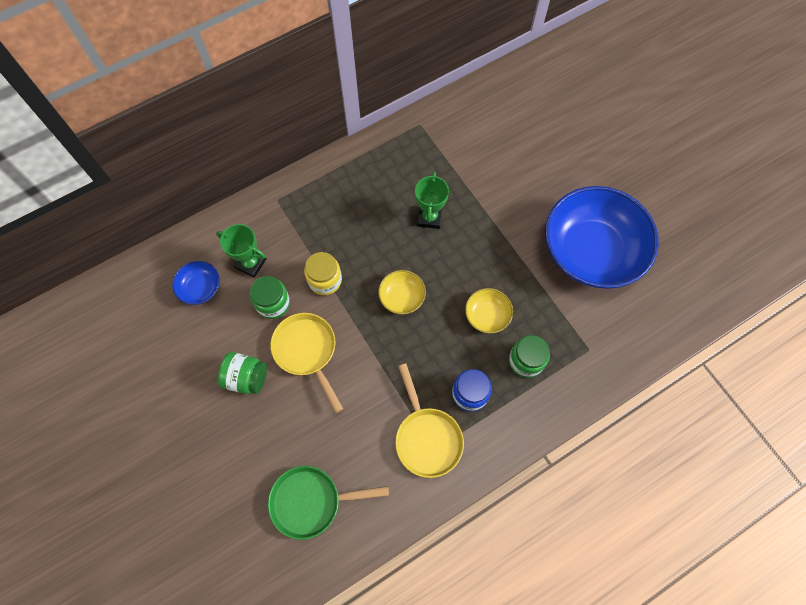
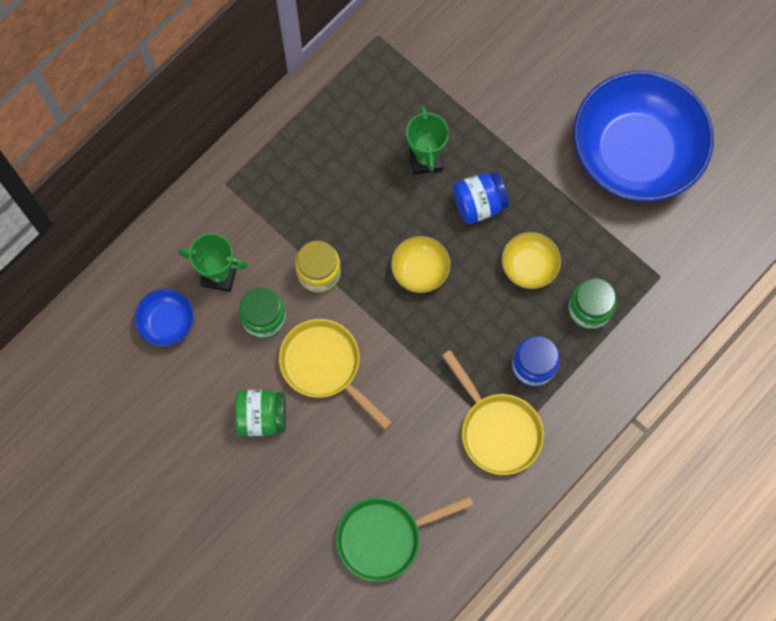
camera: 15 degrees left, 5 degrees up
none -> blue jar [453,172,509,224]

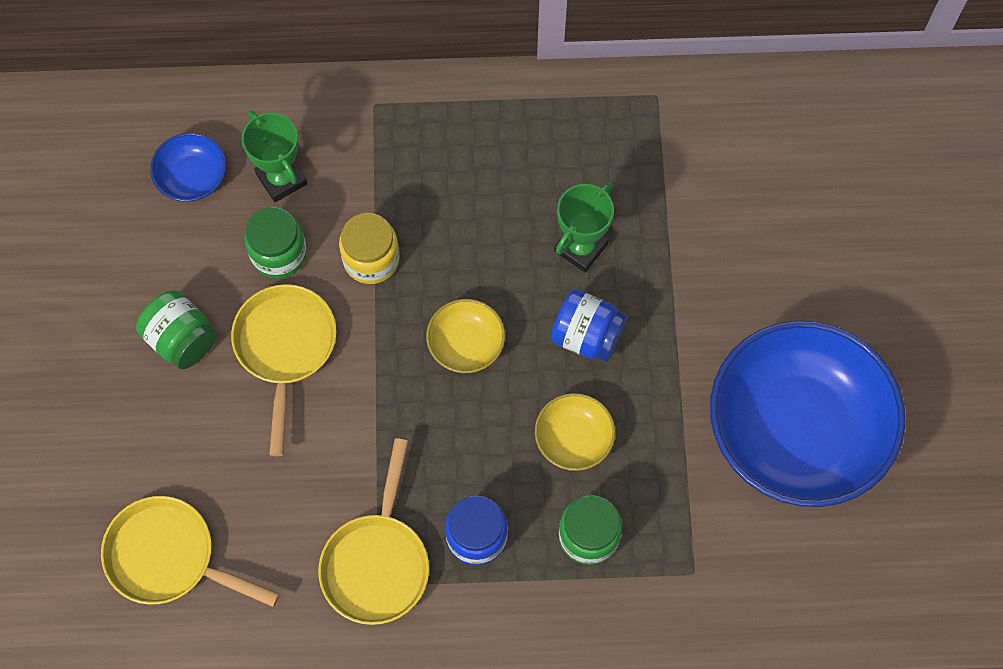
camera: 45 degrees right, 5 degrees down
green pan [336,495,474,582] -> yellow pan [101,496,280,607]

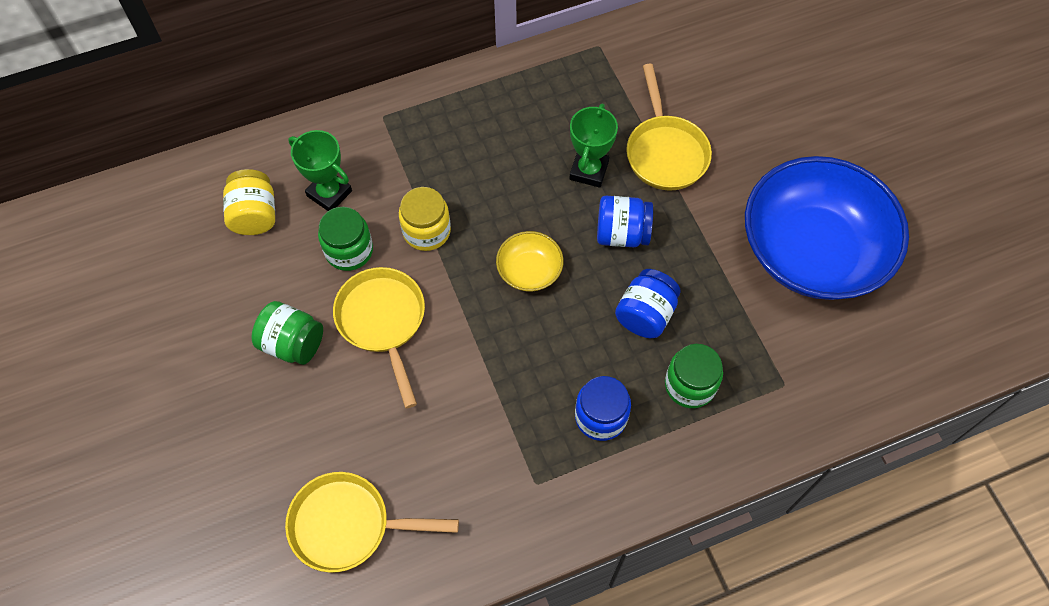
camera: 20 degrees left, 5 degrees down
blue bowl [150,133,226,202] -> yellow jar [223,169,275,235]
yellow pan [318,438,429,625] -> yellow pan moved to [626,64,712,191]
yellow bowl [535,393,615,471] -> blue jar [615,269,681,338]

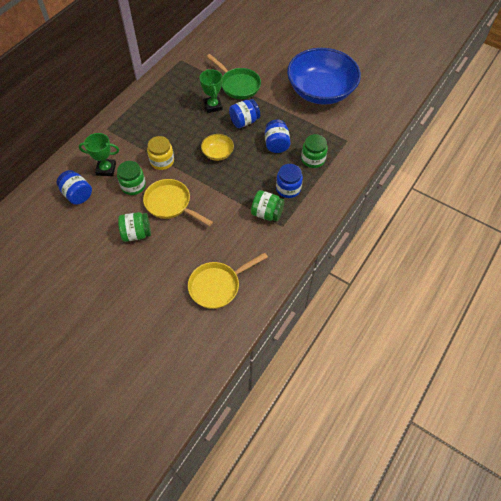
camera: 35 degrees left, 5 degrees down
yellow jar [223,169,275,235] -> blue jar [56,170,92,205]
yellow pan [626,64,712,191] -> green pan [207,54,261,99]
none -> green jar [251,190,285,221]

